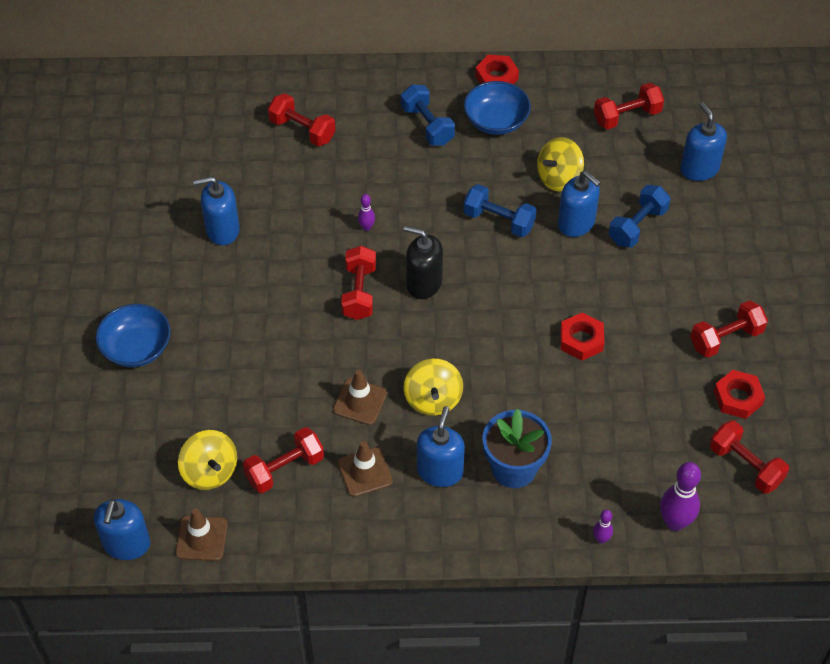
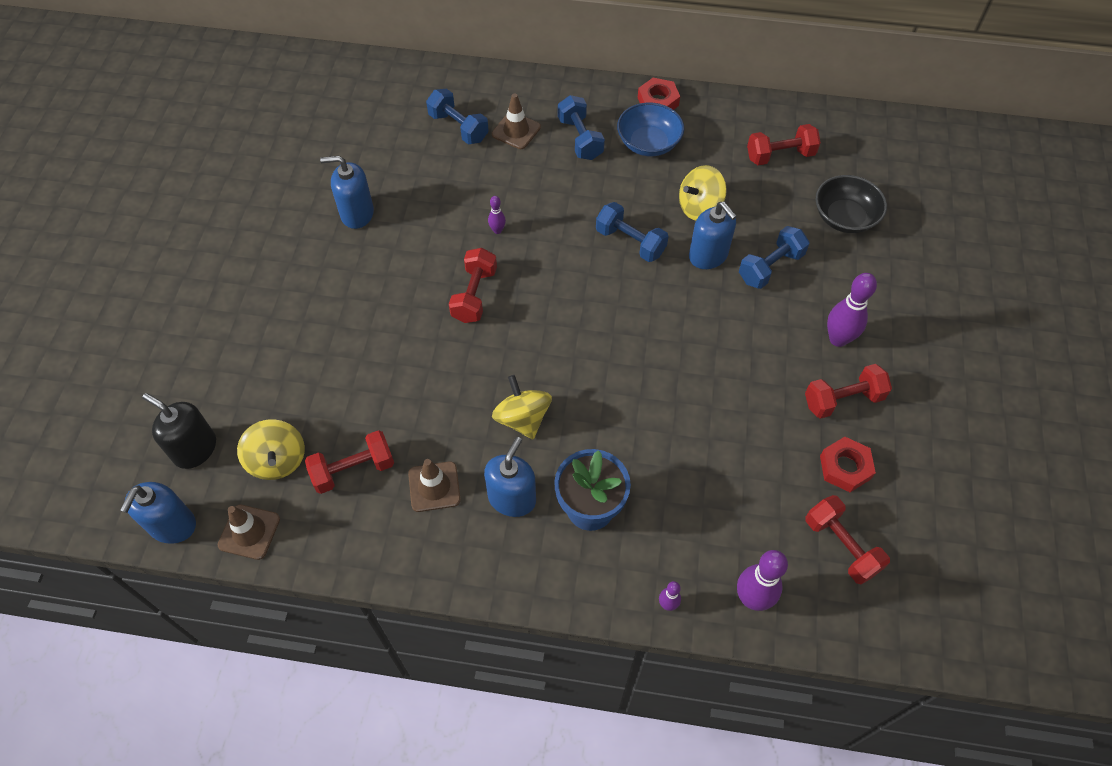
camera: 10 degrees right, 5 degrees up
blue bowl [96,304,171,367] -> none
red dumbbell [268,93,336,146] -> blue dumbbell [426,89,489,144]
brown traffic cone [333,370,387,425] -> brown traffic cone moved to [492,94,541,149]
black soap dispenser [404,226,443,299] -> black soap dispenser moved to [142,393,216,469]
yellow spinning top [404,359,463,416] -> yellow spinning top turned 150 degrees clockwise [492,375,552,439]
red nut [560,312,604,360] -> none
blue soap dispenser [680,102,727,181] -> black bowl [816,175,887,233]
none -> purple bowling pin [827,273,877,347]

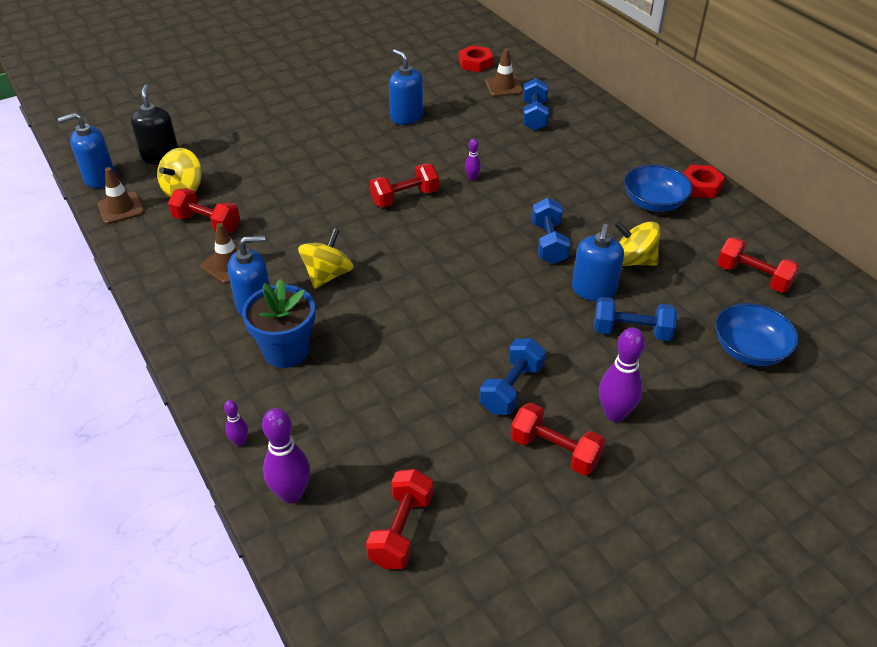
camera: 50 degrees right, 15 degrees down
brown traffic cone [492,94,541,149] -> brown traffic cone moved to [485,49,523,97]
blue dumbbell [558,95,605,160] -> blue dumbbell moved to [479,338,546,415]
black bowl [816,175,887,233] -> blue bowl [715,303,799,366]
red nut [820,437,876,492] -> red nut moved to [459,45,493,72]

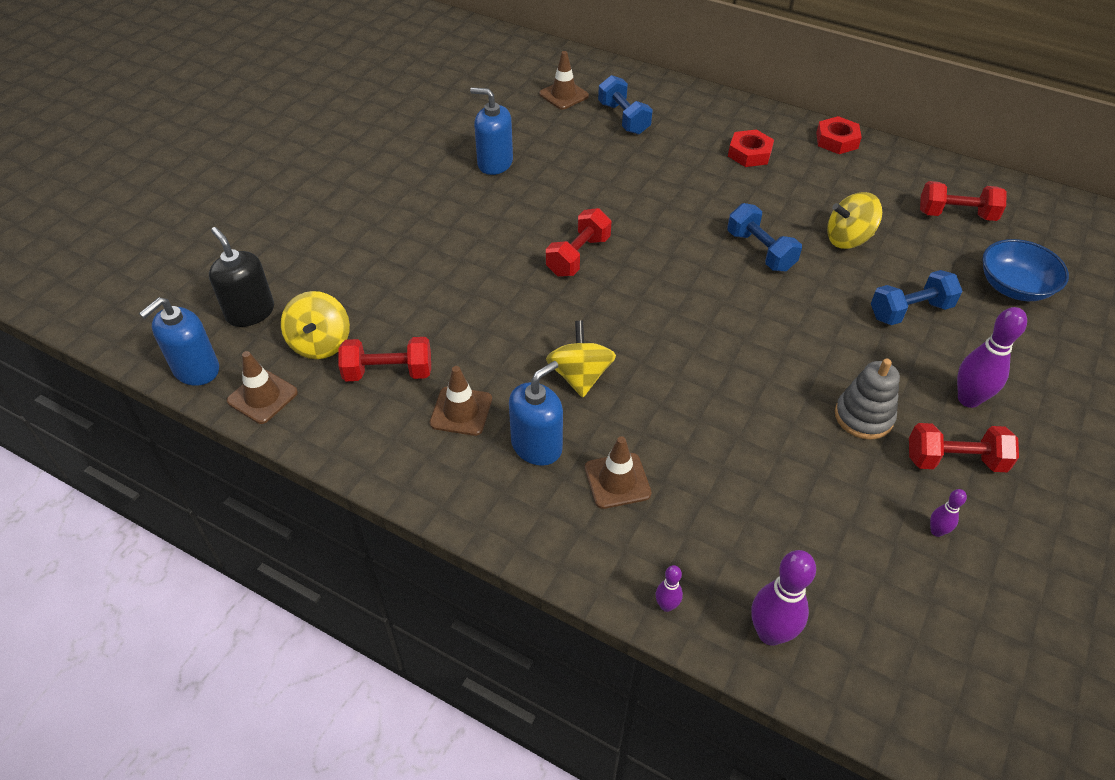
camera: 30 degrees left, 5 degrees up
blue flower pot [242,279,315,368] -> brown traffic cone [585,436,652,509]
red dumbbell [366,469,433,569] -> none
red nut [459,45,493,72] -> red nut moved to [728,129,774,167]
purple bowling pin [465,139,481,181] -> purple bowling pin moved to [930,489,967,537]
blue dumbbell [479,338,546,415] -> grey stacking toy [835,358,900,440]
blue soap dispenser [572,224,624,301] -> none
blue bowl [624,165,693,212] -> none

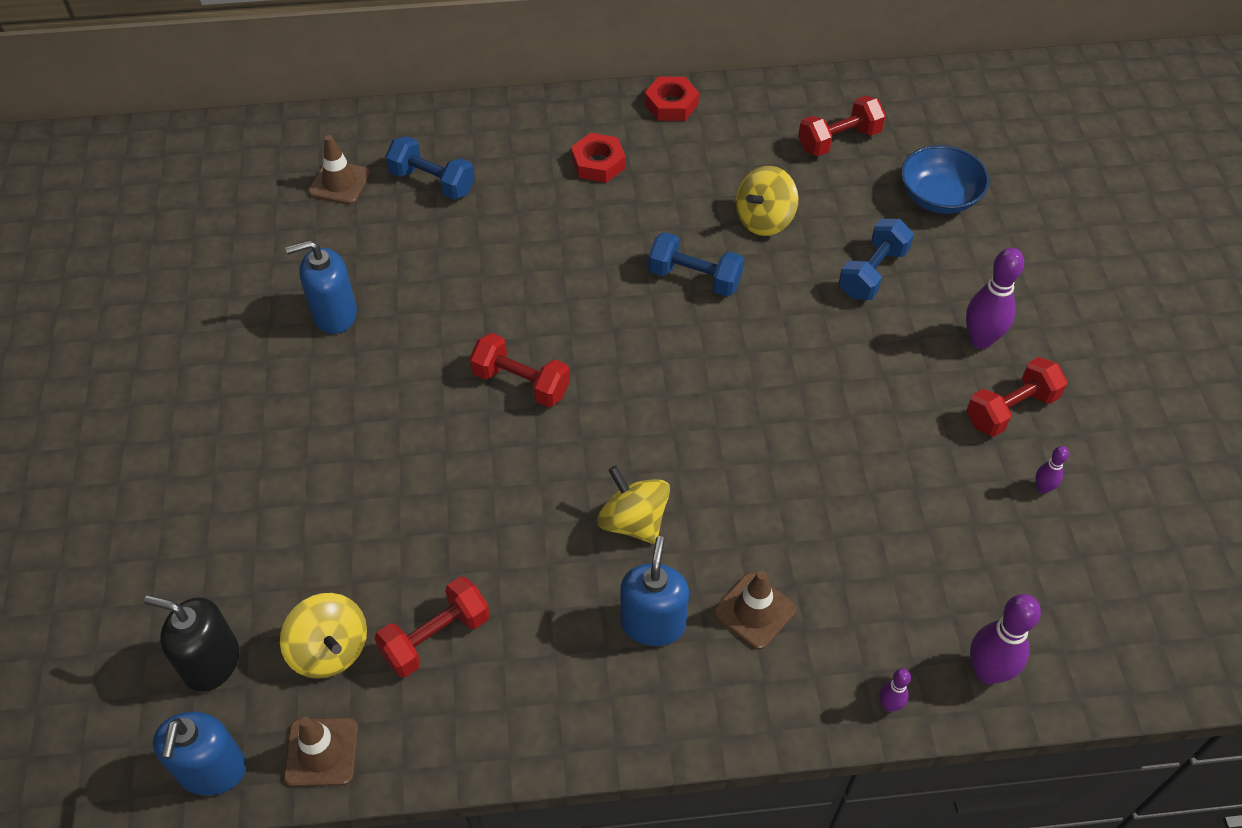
camera: 35 degrees left, 5 degrees up
brown traffic cone [430,366,492,436] -> none
red dumbbell [546,208,612,277] -> red dumbbell turned 60 degrees counterclockwise [469,333,570,407]
grey stacking toy [835,358,900,440] -> none

